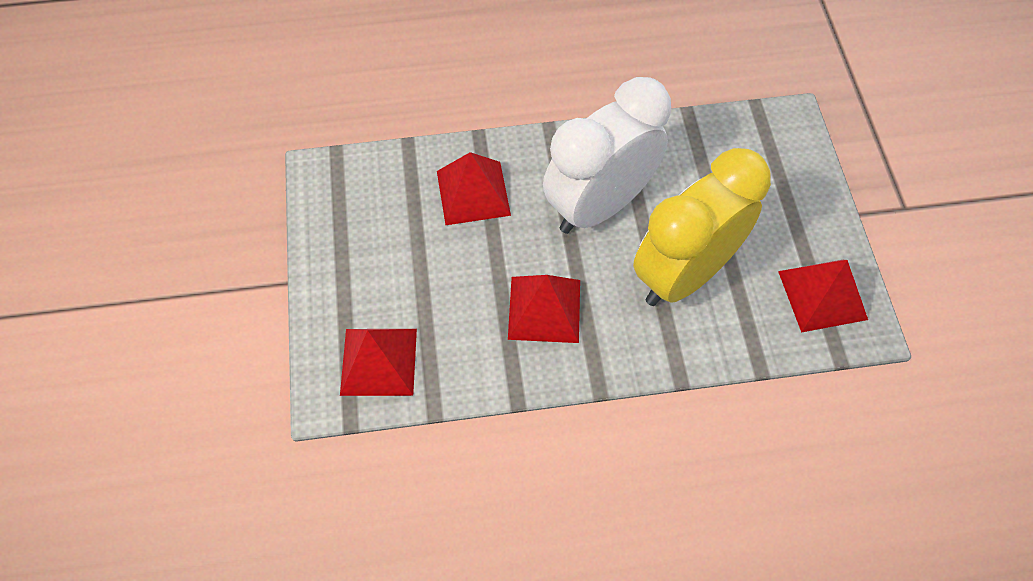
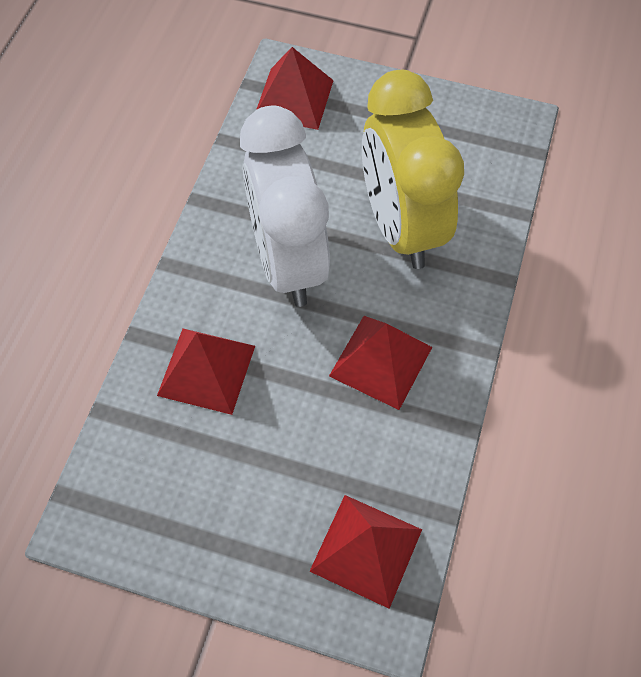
camera: 65 degrees left, 0 degrees up
red pyramid [778,260,868,333] -> red pyramid moved to [256,47,334,130]

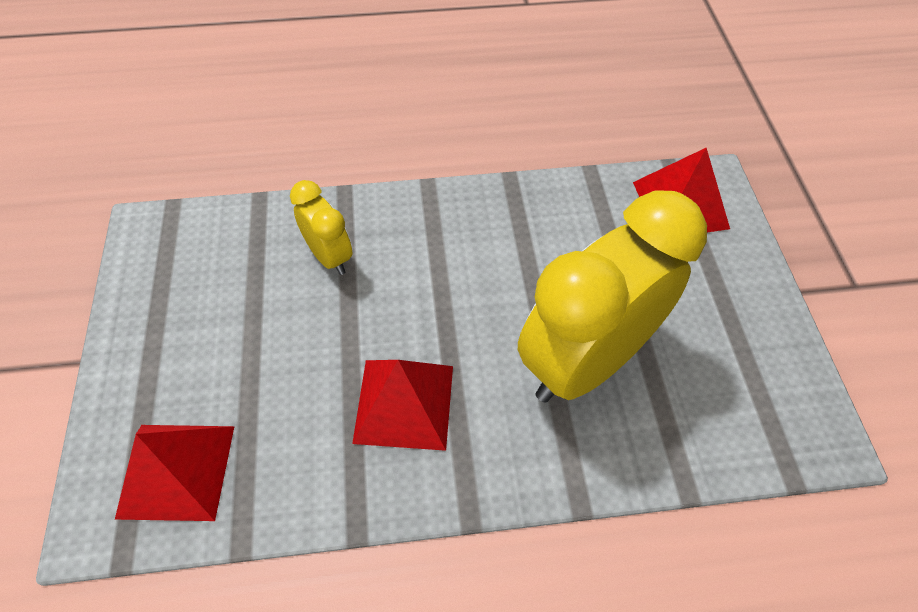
camera: 65 degrees right, 5 degrees down
red pyramid [157,329,255,415] -> yellow clock [290,180,353,275]
white clock [240,106,330,307] -> none

